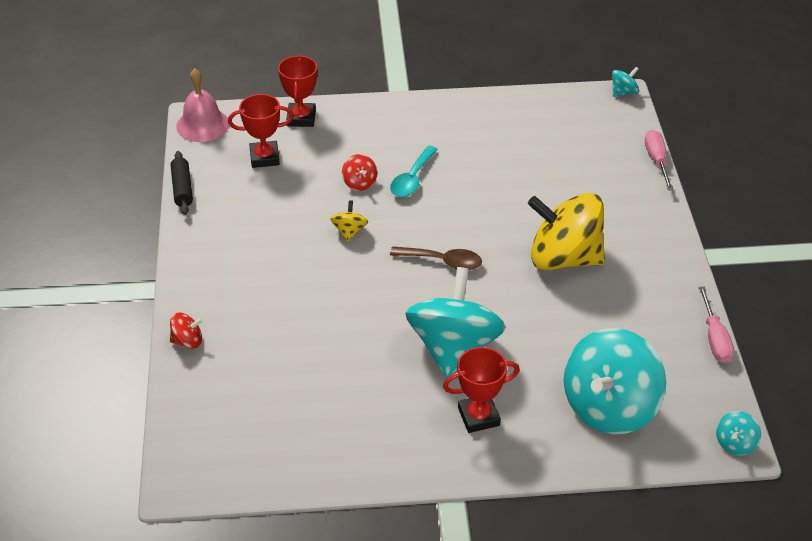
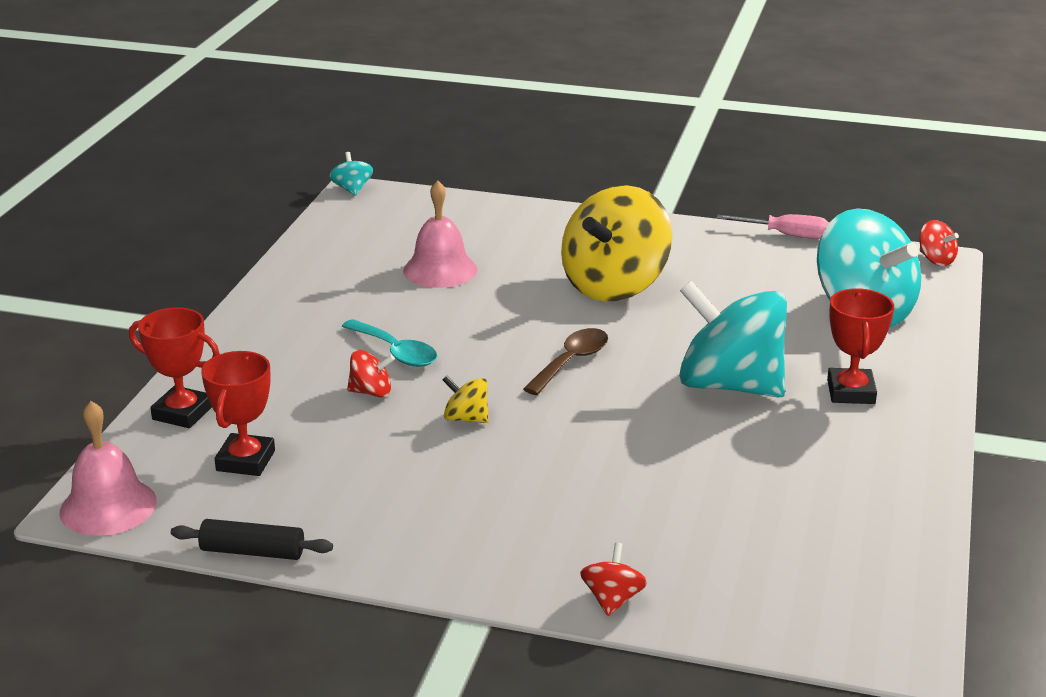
camera: 70 degrees left, 15 degrees down
pink screwdriver [645,130,674,191] -> none
turquoise spinning top [716,411,761,455] -> red spinning top [919,220,959,266]
none -> pink bell [403,180,477,288]

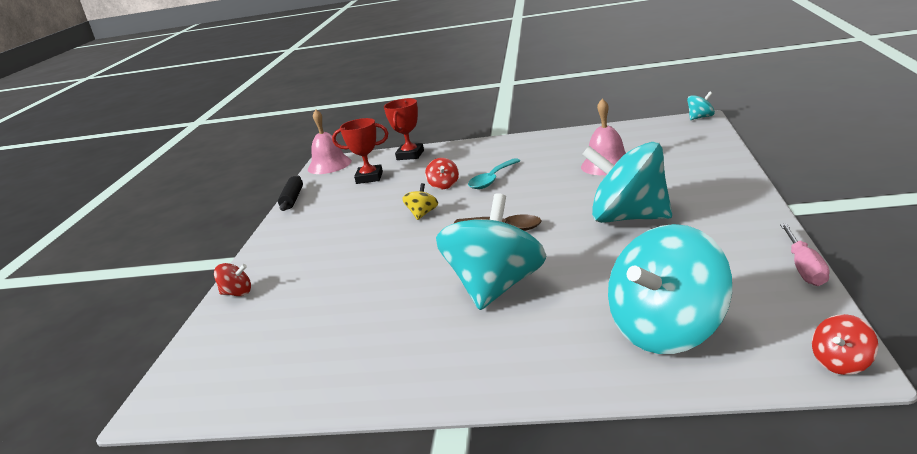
camera: 85 degrees right, 5 degrees down
yellow spinning top [561,185,672,301] -> turquoise spinning top [582,142,672,223]
red trophy [827,288,894,404] -> none

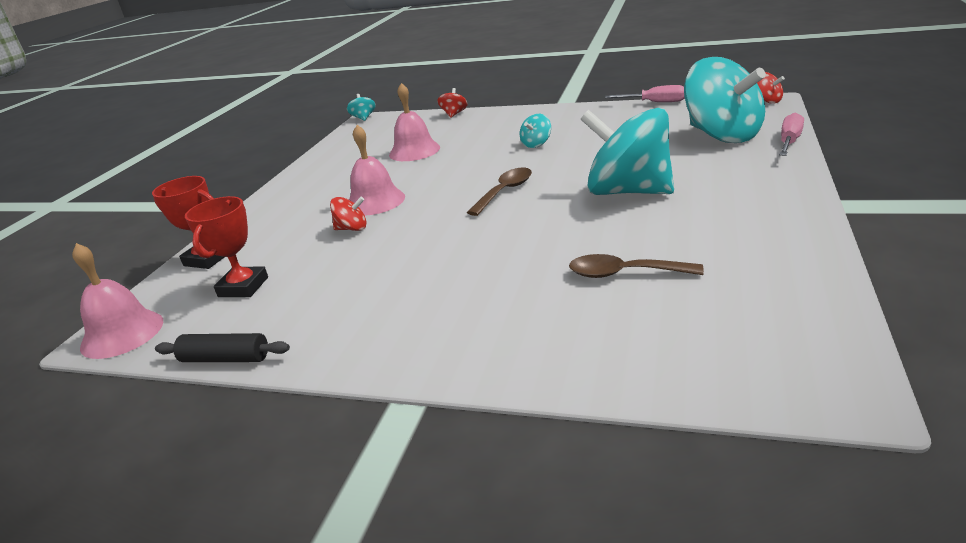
camera: 80 degrees left, 5 degrees up
red spinning top [214,263,251,296] -> red spinning top moved to [437,88,468,118]
yellow spinning top [402,183,438,220] -> none
turquoise spoon [468,158,520,189] -> pink bell [349,125,405,215]
turquoise spinning top [582,142,672,223] -> turquoise spinning top [520,114,551,148], size x0.41
none -> brown spoon [569,254,704,278]
none -> pink screwdriver [779,112,804,156]

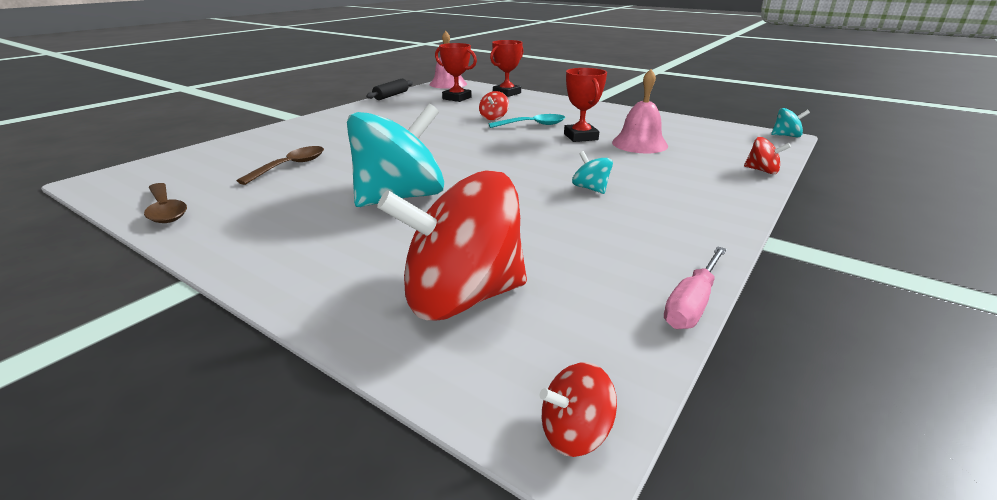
camera: 105 degrees right, 0 degrees up
pink bell [349,125,405,215] -> turquoise spoon [488,114,565,128]
brown spoon [467,168,532,216] -> brown spoon moved to [144,183,187,223]
turquoise spinning top [684,57,766,143] -> red spinning top [377,170,527,321]
pink screwdriver [779,112,804,156] -> none
none -> red trophy [564,68,607,142]

